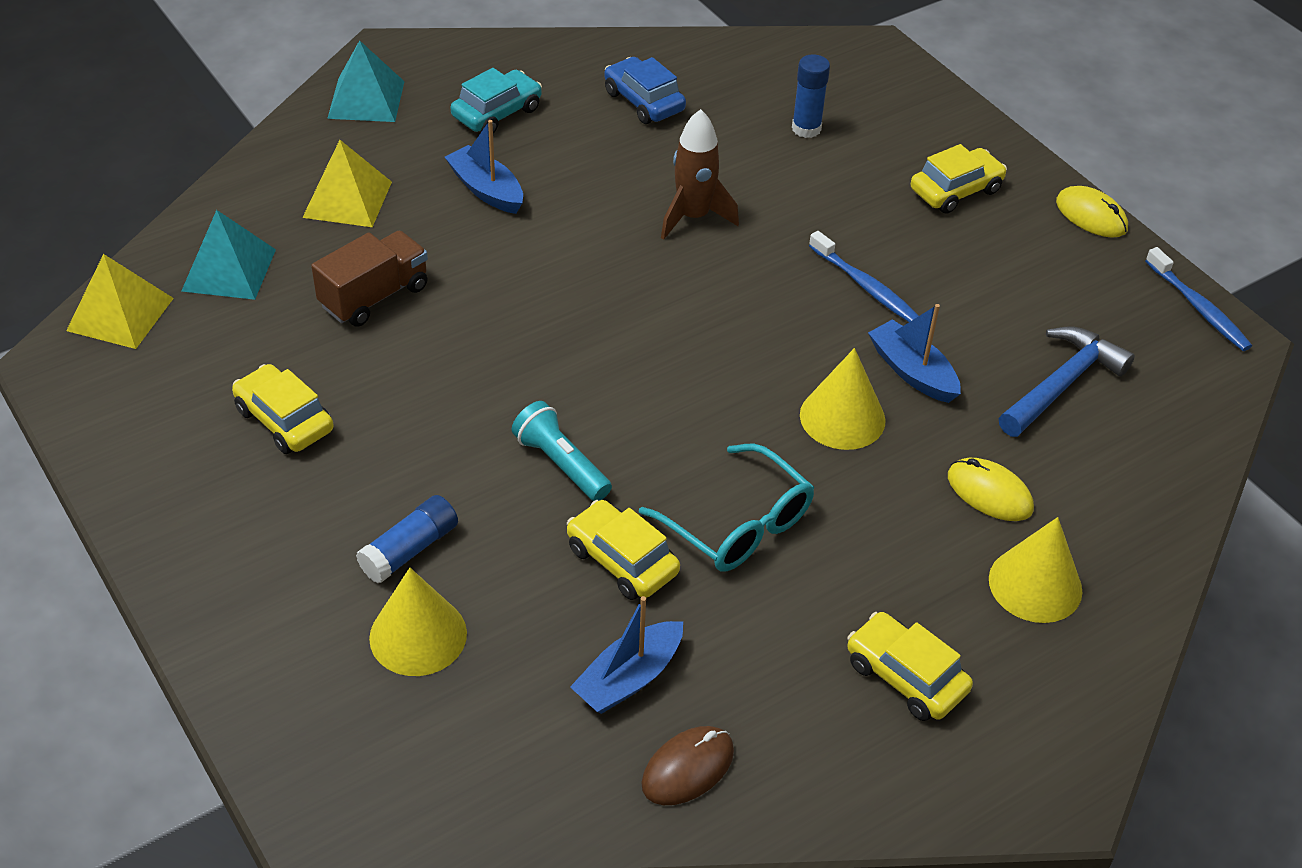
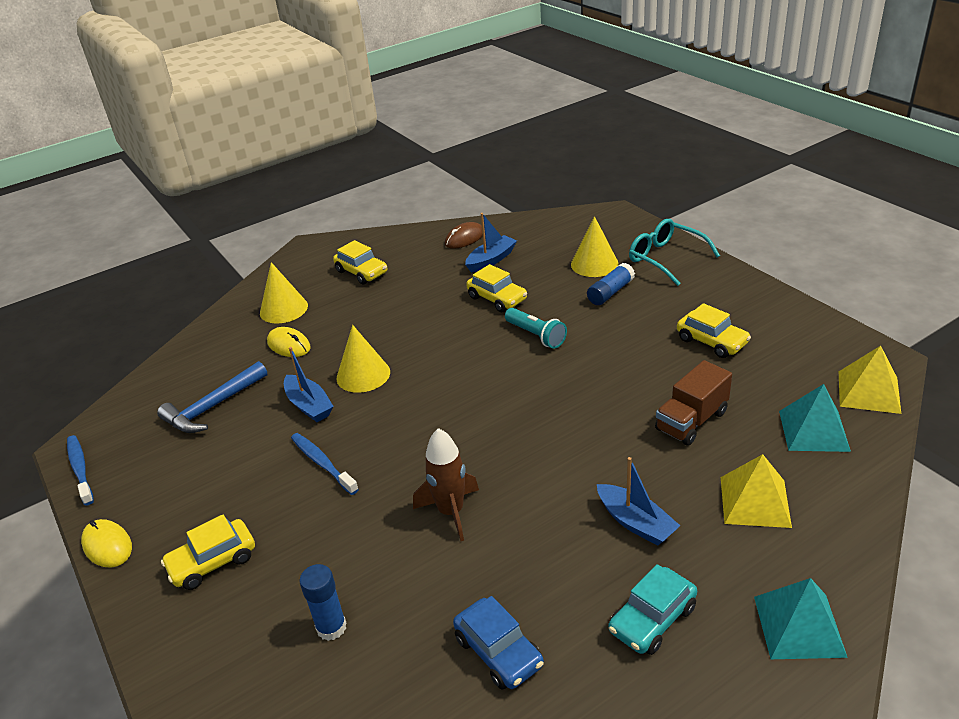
camera: 175 degrees left, 10 degrees down
turquoise glasses [639,444,814,572] -> turquoise glasses moved to [629,219,720,286]

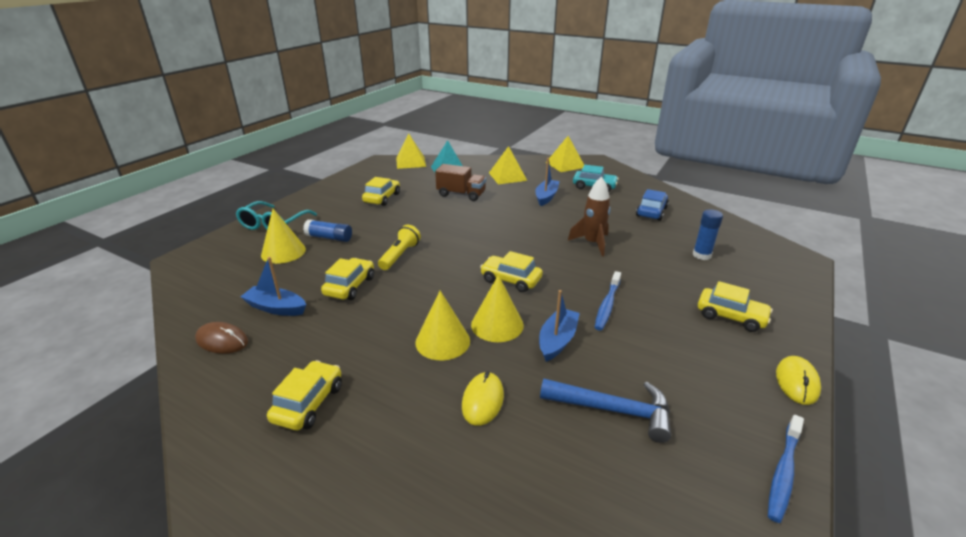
camera: 120 degrees left, 5 degrees down
yellow cone [260,262,308,324] -> yellow cone moved to [415,291,470,360]
turquoise flashlight [505,308,567,349] -> yellow flashlight [378,224,421,270]
turquoise pyramid [754,578,848,659] -> yellow pyramid [546,136,584,172]
none -> yellow car [480,251,543,292]

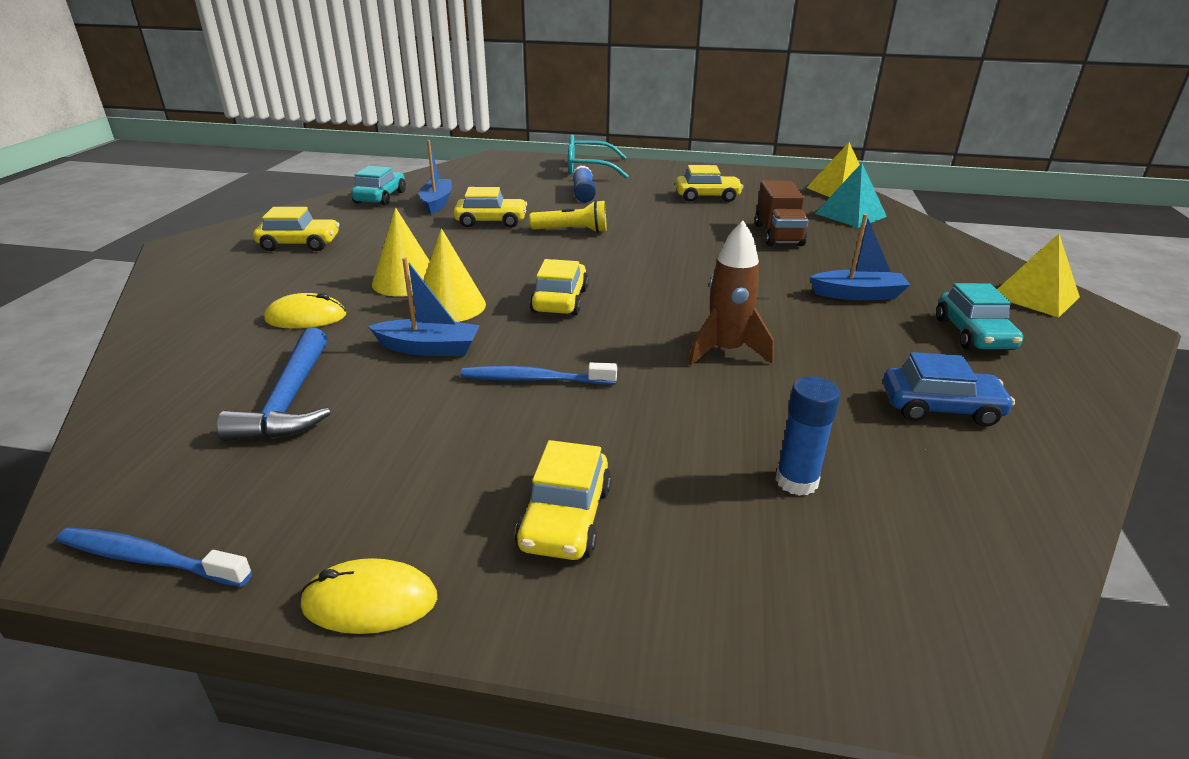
camera: 70 degrees right, 0 degrees up
brown mouse [195,322,248,354] -> turquoise car [351,166,406,205]
yellow cone [261,209,306,264] -> none
yellow pyramid [489,146,527,184] -> none

